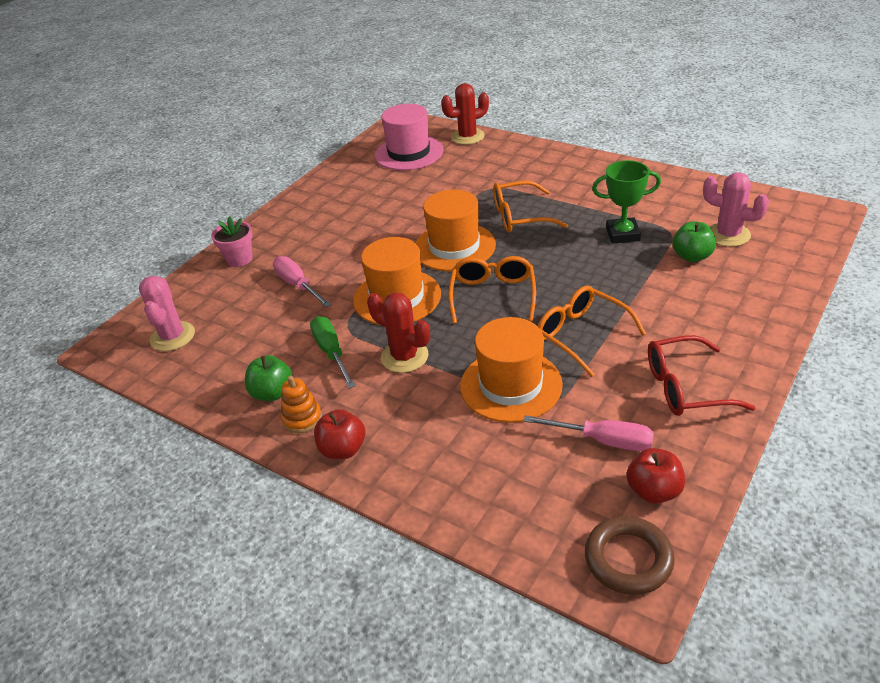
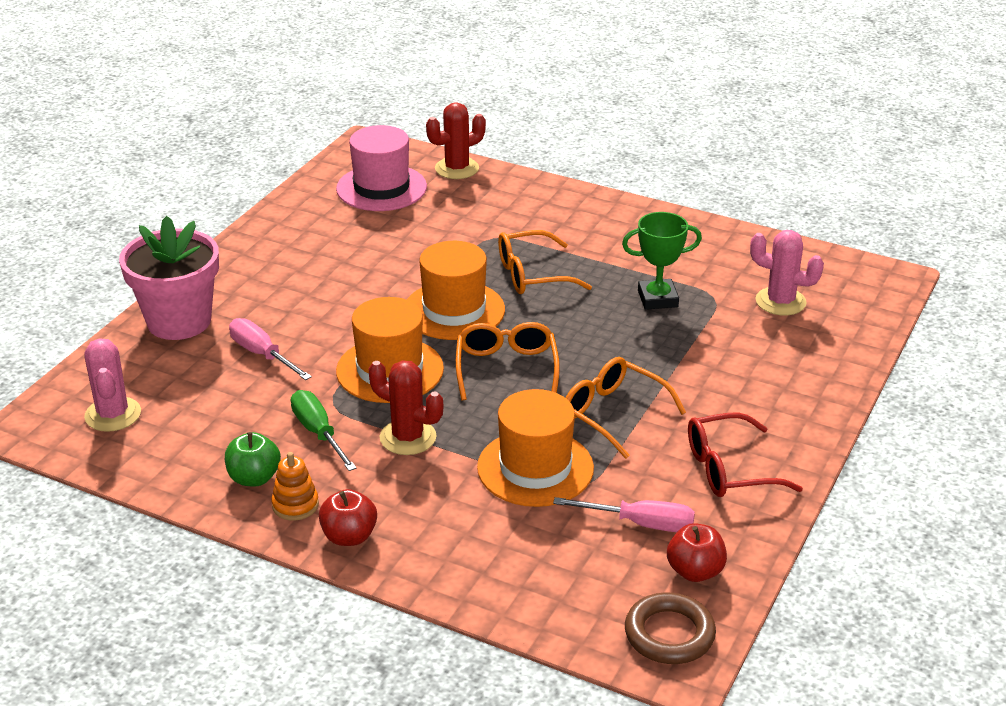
camera: 10 degrees left, 5 degrees down
pink flower pot [211,216,253,267] -> pink flower pot [119,216,219,340], size x1.91
green apple [672,221,716,262] -> none

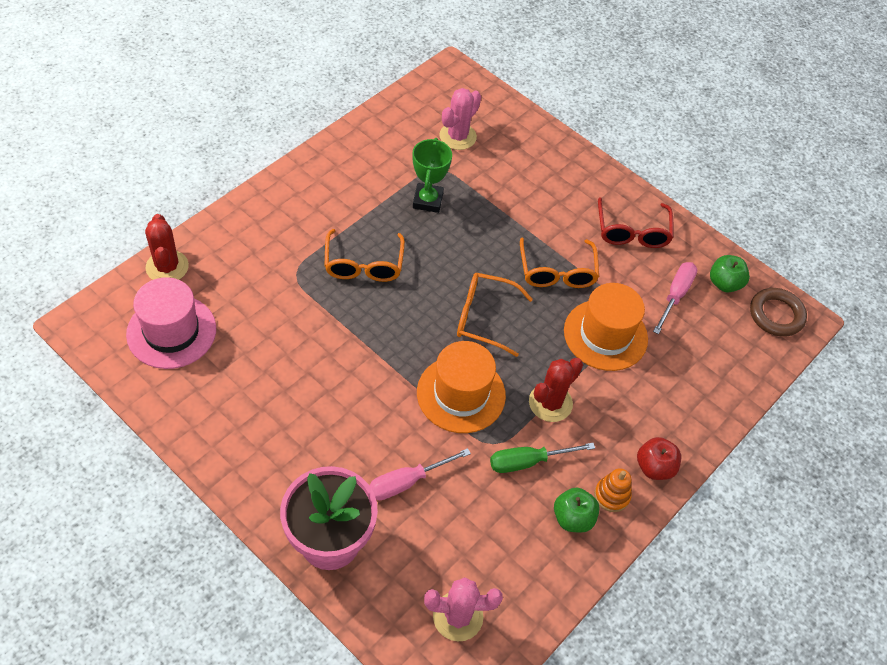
camera: 80 degrees left, 20 degrees up
orange hat [407,241,505,340] -> none
orange glasses [566,357,686,459] -> orange glasses turned 60 degrees counterclockwise [520,238,599,288]
red apple [667,523,727,582] -> green apple [710,255,750,293]

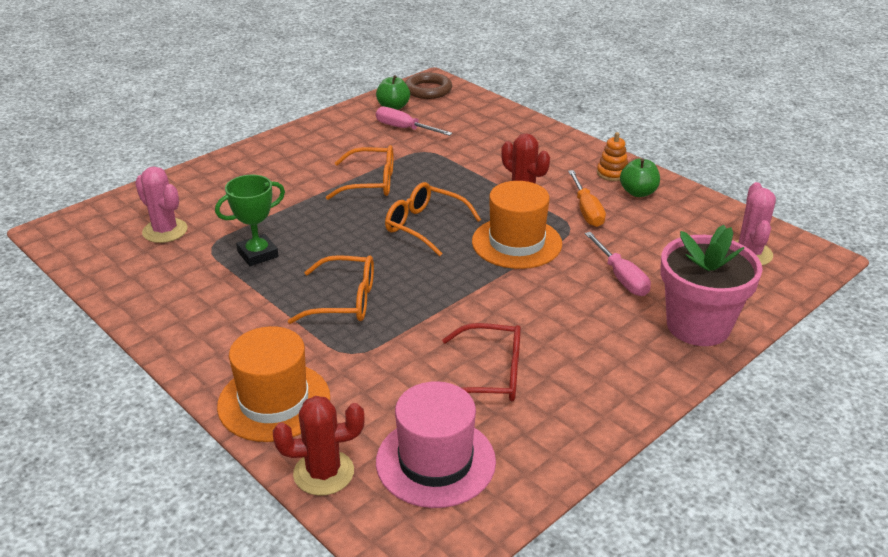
camera: 80 degrees left, 20 degrees down
green trophy [412,138,452,213] -> green trophy turned 45 degrees counterclockwise [215,175,285,266]
orange glasses [457,273,533,357] -> orange glasses turned 105 degrees clockwise [385,182,481,256]
green screwdriver [490,443,595,473] -> orange screwdriver [568,170,606,227]
orange hat [564,283,648,371] -> orange hat moved to [217,326,330,442]
red glasses [598,197,674,248] -> red glasses moved to [442,323,521,401]
red apple [637,437,681,480] -> none

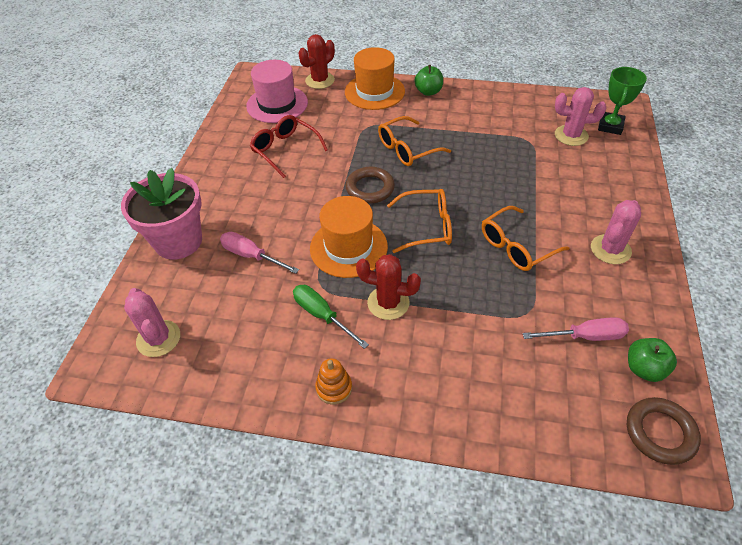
camera: 145 degrees right, 15 degrees up
green trophy [215,175,285,266] -> green trophy moved to [598,67,647,135]
red glasses [442,323,521,401] -> red glasses turned 75 degrees clockwise [250,115,328,178]
orange screwdriver [568,170,606,227] -> green screwdriver [293,285,369,349]
green apple [620,159,660,197] -> green apple moved to [414,65,443,96]
none -> brown ring [345,167,395,203]
none -> pink cactus [591,200,641,264]

